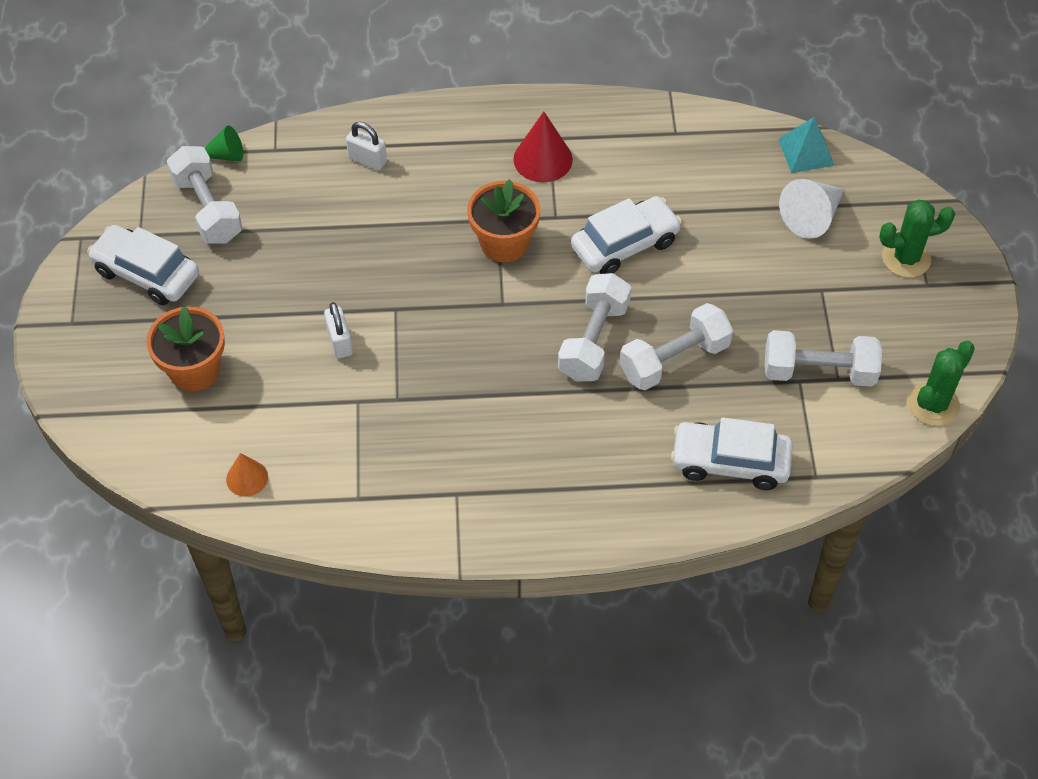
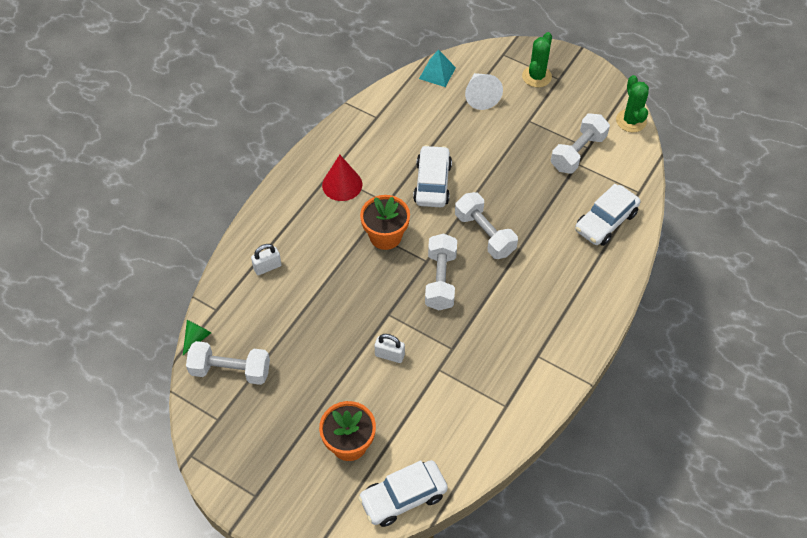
camera: 55 degrees left, 0 degrees up
white car [87,225,199,305] -> white car moved to [358,460,448,527]
orange cone [226,453,268,497] -> none
white dumbbell [620,303,733,390] -> white dumbbell moved to [425,233,457,310]

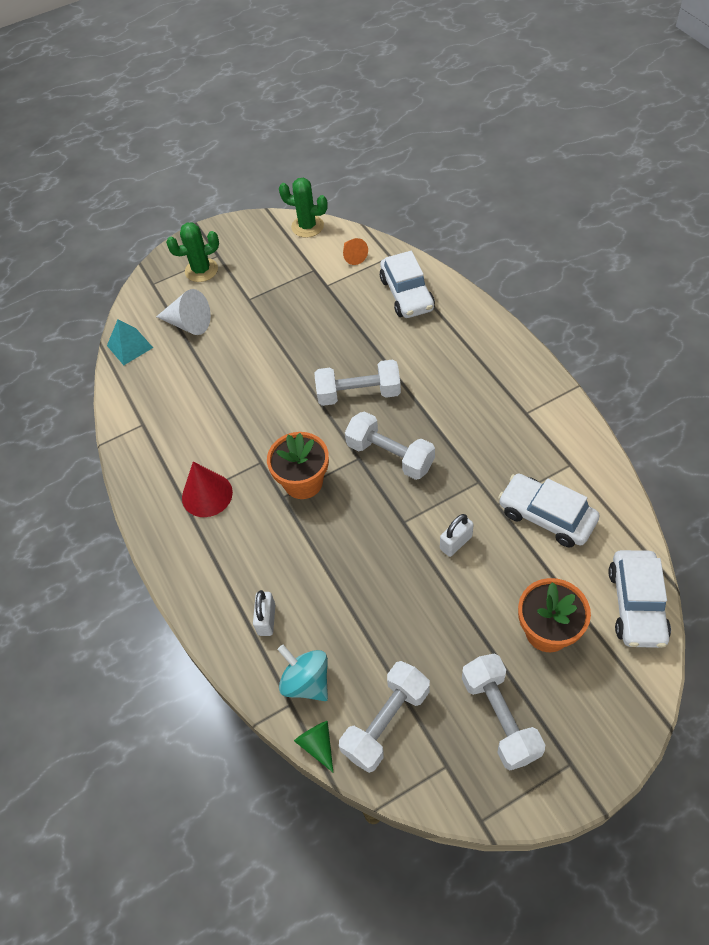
camera: 55 degrees left, 0 degrees up
white car [413,145,452,207] -> white car moved to [498,474,600,548]
green cactus [522,32,552,87] -> green cactus turned 75 degrees counterclockwise [166,222,219,282]
white dumbbell [551,114,610,174] -> white dumbbell moved to [462,654,545,770]
none -> turquoise spinning top [278,645,328,701]
none -> orange cone [343,238,368,265]

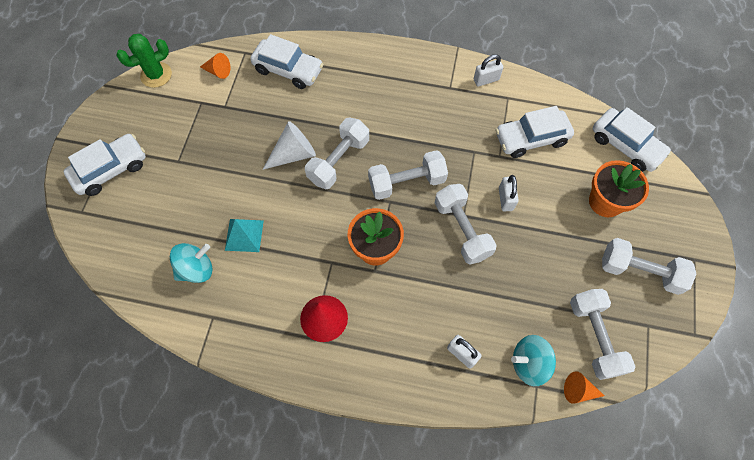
camera: 55 degrees left, 10 degrees up
turquoise pyramid [107,319,153,365] -> turquoise pyramid moved to [225,219,264,252]
white cone [156,289,211,335] -> white cone moved to [263,121,316,170]
green cactus [166,222,219,282] -> white car [64,134,146,196]
green cone [294,721,333,772] -> orange cone [564,371,604,404]
none -> turquoise spinning top [170,243,213,283]
none -> white dumbbell [435,184,497,264]
none -> white padlock [473,54,503,87]

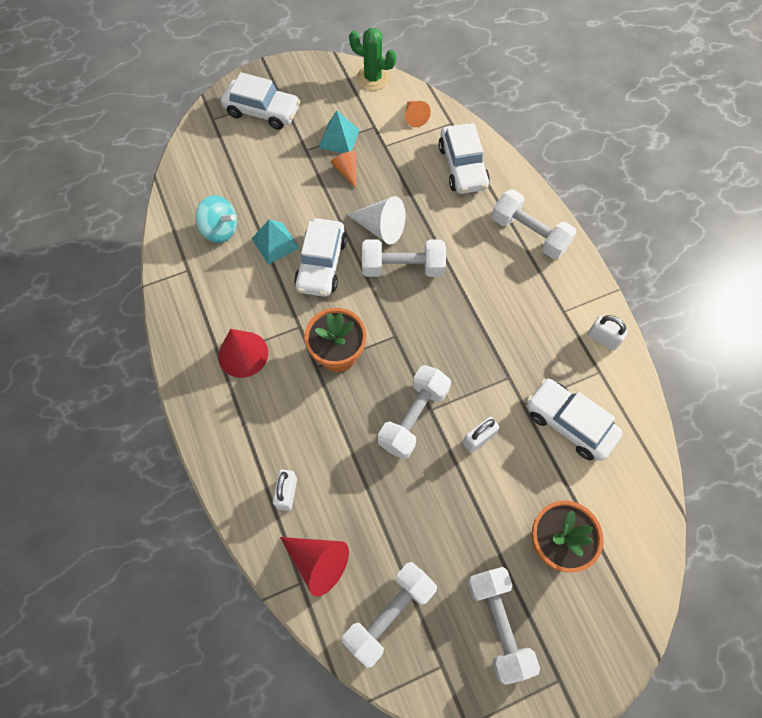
camera: 55 degrees right, 0 degrees up
white dumbbell [368,150,448,200] -> white dumbbell moved to [492,189,577,259]
turquoise spinning top [511,335,556,386] -> red cone [280,537,349,597]
orange cone [564,371,604,404] -> orange cone moved to [330,151,356,188]
white car [593,107,672,172] -> white car moved to [294,218,347,297]
none -> turquoise pyramid [318,111,359,153]

